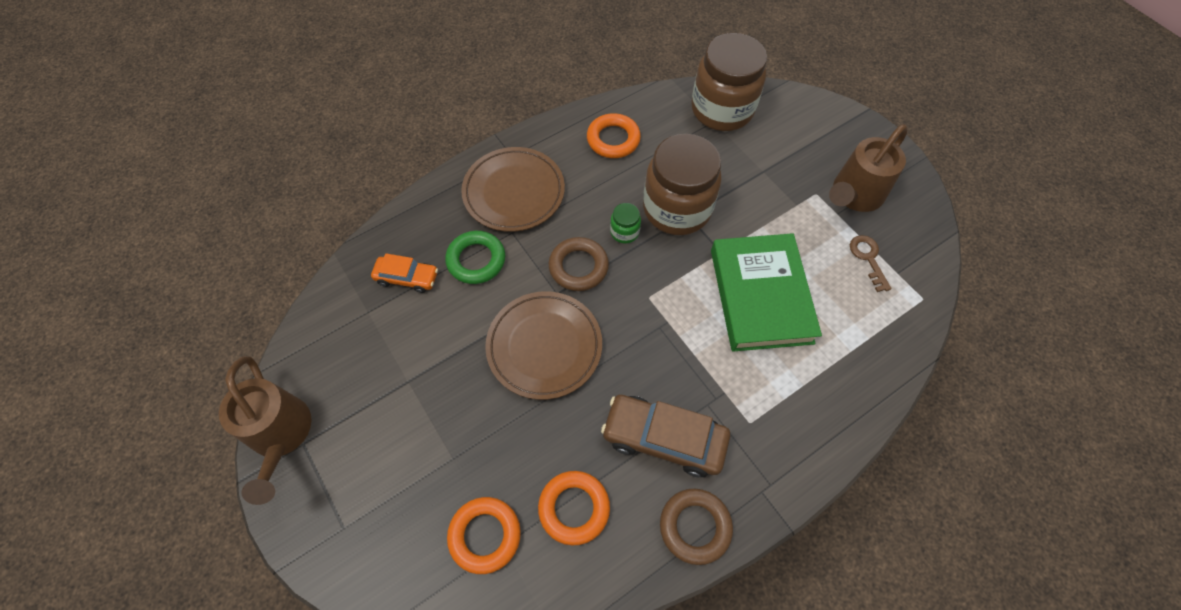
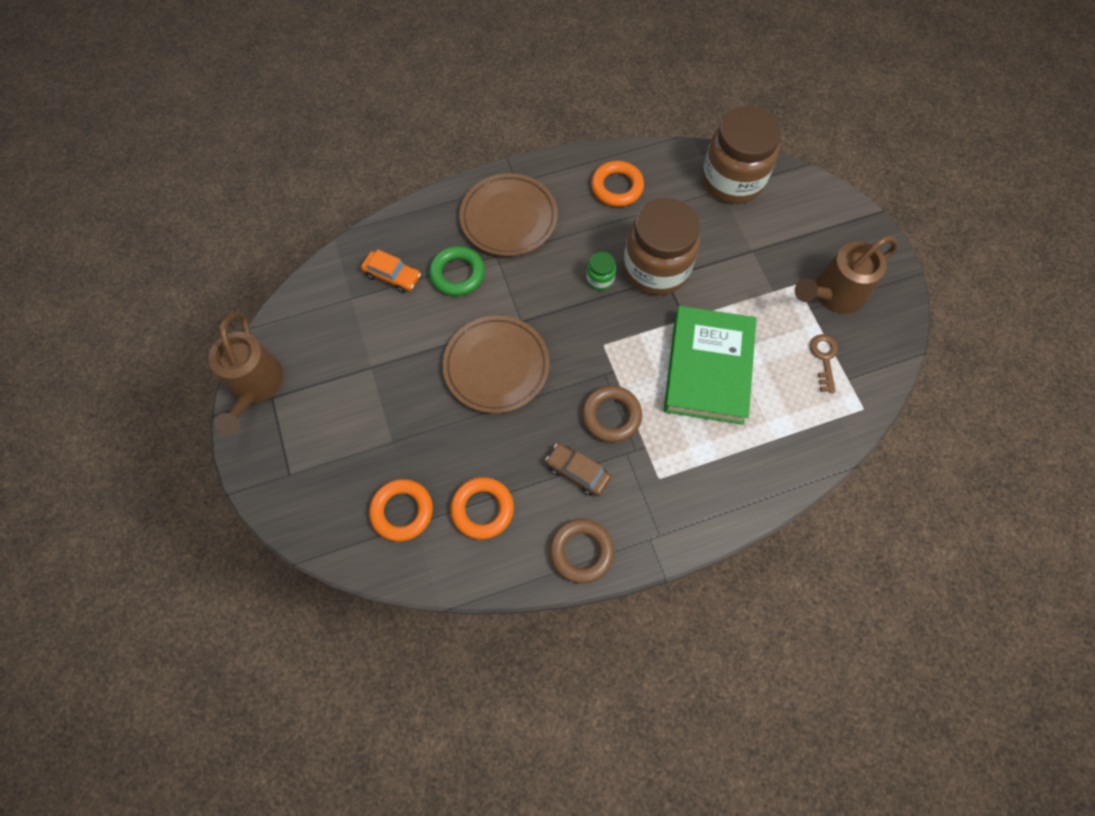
camera: 15 degrees right, 5 degrees up
brown ring [549,237,609,291] -> brown ring moved to [582,385,642,442]
brown car [601,395,730,477] -> brown car [546,444,611,496], size x0.59

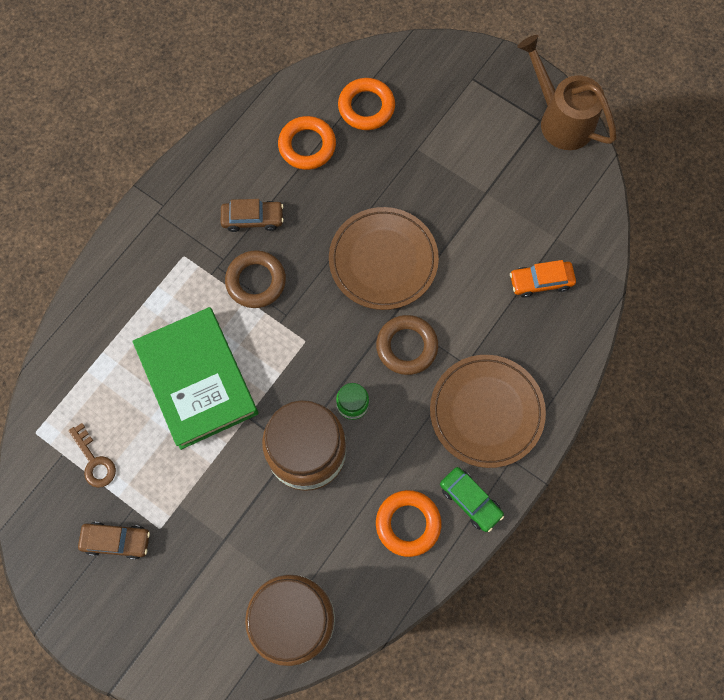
camera: 145 degrees right, 5 degrees up
green ring [429,246,485,296] -> none
brown ring [549,519,614,583] -> brown ring moved to [376,315,438,375]
brown watering can [795,236,898,314] -> brown car [78,522,150,559]
none -> green car [440,467,504,532]

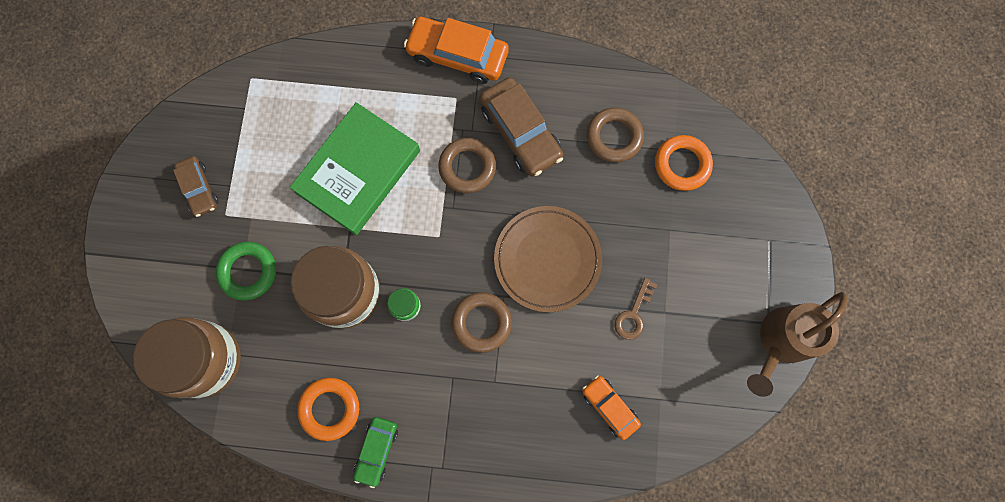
camera: 60 degrees right, 5 degrees up
brown key [69,423,116,488] -> brown key moved to [615,278,657,340]
brown car [221,199,284,232] -> brown car [480,77,564,177], size x1.70
orange ring [278,116,336,170] -> brown ring [587,107,644,163]
brown plate [430,355,546,468] -> none
brown watering can [517,35,617,150] -> brown watering can turned 150 degrees counterclockwise [747,292,848,397]
none -> green ring [216,242,276,300]
none -> orange car [404,17,509,84]

